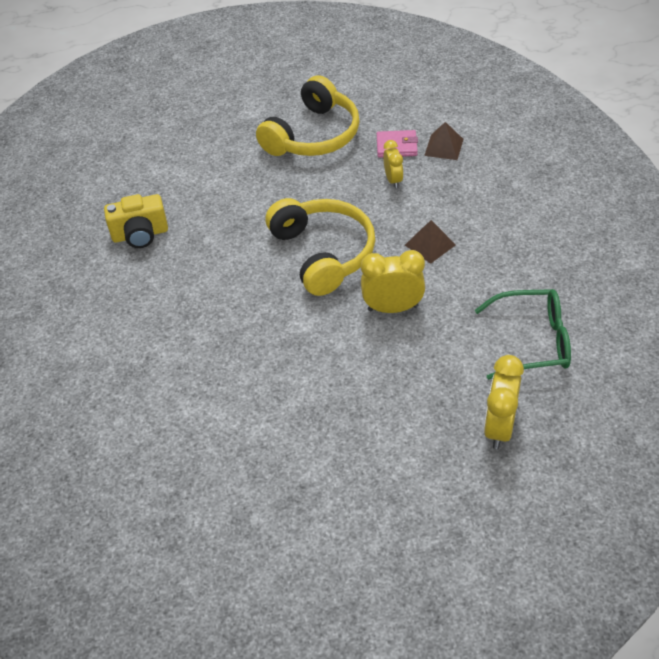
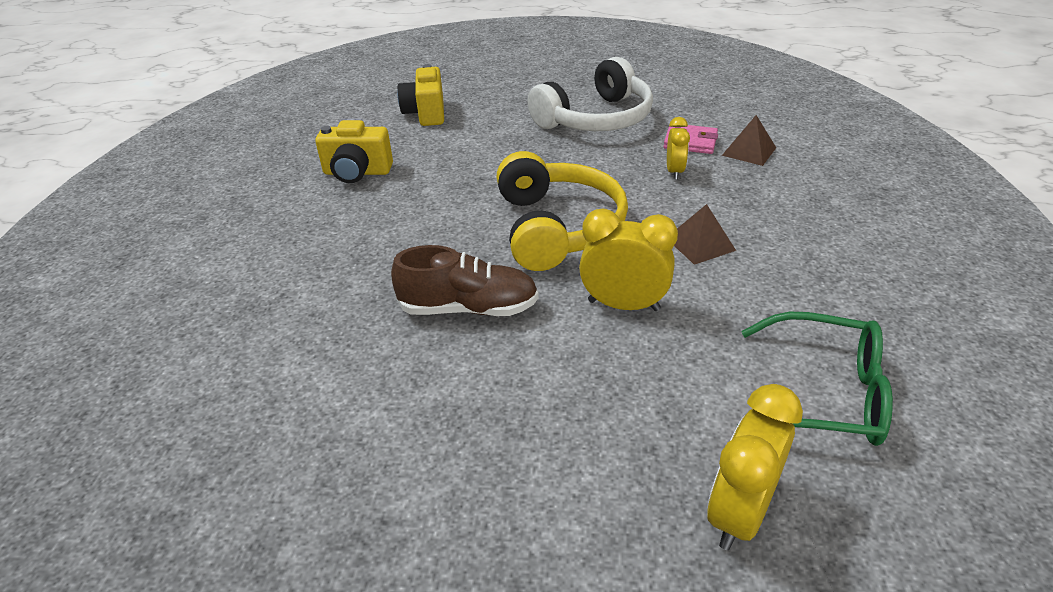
camera: 15 degrees right, 10 degrees down
yellow headphones [256,75,360,156] -> white headphones [527,57,653,131]
none -> brown shoe [391,245,539,316]
none -> yellow camera [397,64,444,126]

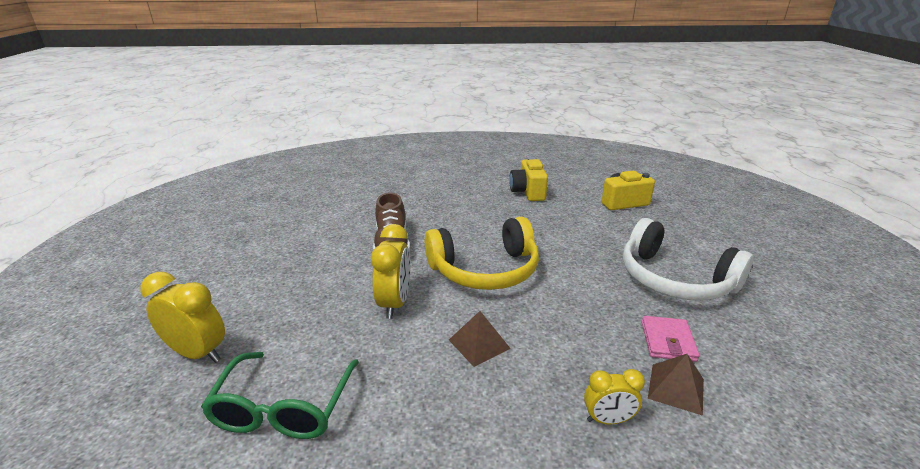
camera: 80 degrees right, 10 degrees down
yellow clock [667,117,690,180] -> yellow clock moved to [584,369,645,424]

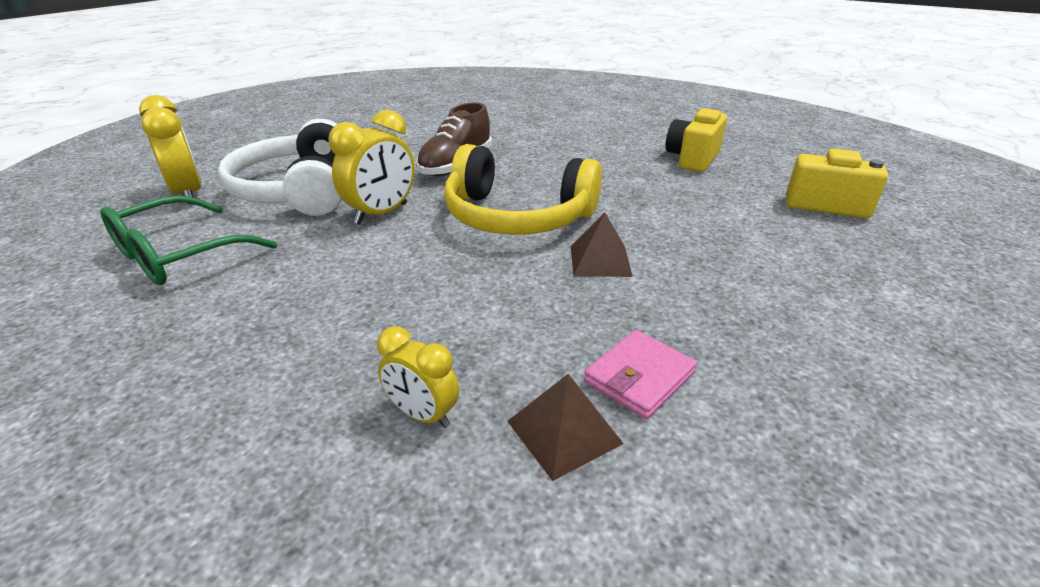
camera: 35 degrees right, 5 degrees up
brown pyramid [449,311,511,367] -> brown pyramid moved to [571,213,633,277]
white headphones [623,218,753,301] -> white headphones moved to [218,118,342,216]

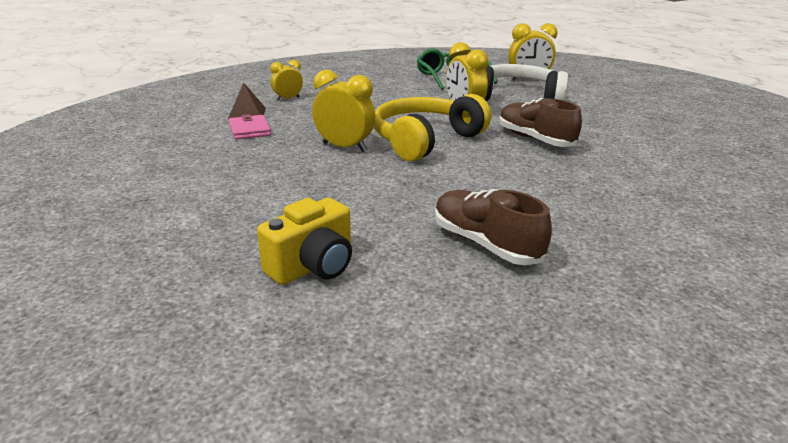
camera: 115 degrees right, 5 degrees down
brown pyramid [571,213,633,277] -> yellow clock [312,70,375,152]
yellow camera [665,108,727,172] -> brown shoe [435,189,552,265]

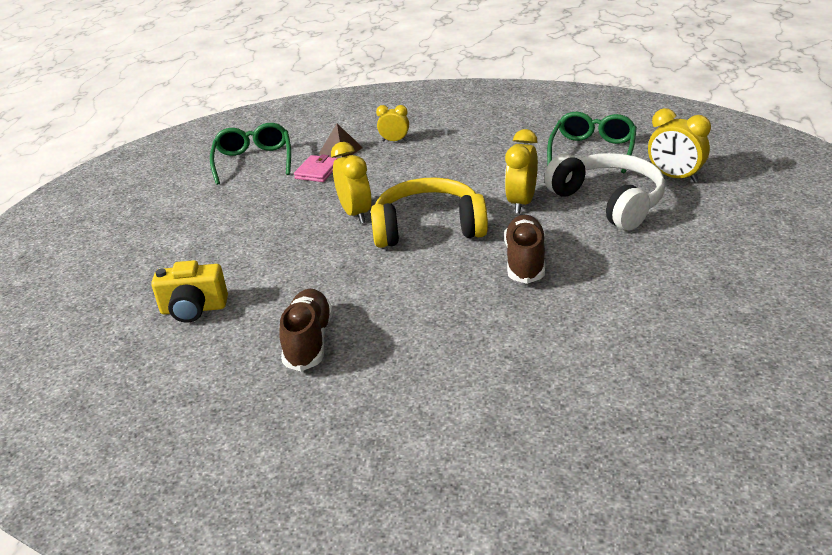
camera: 45 degrees right, 5 degrees up
none -> green glasses [210,123,291,185]

